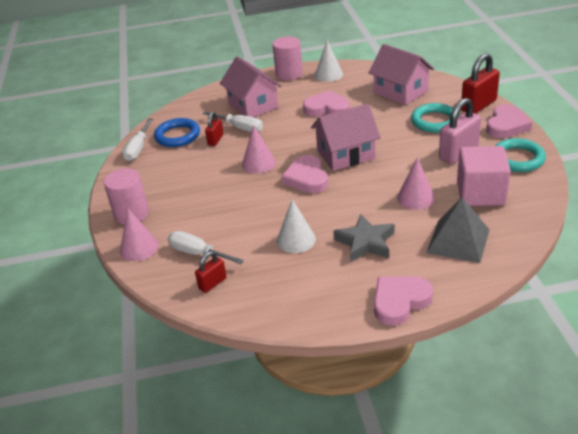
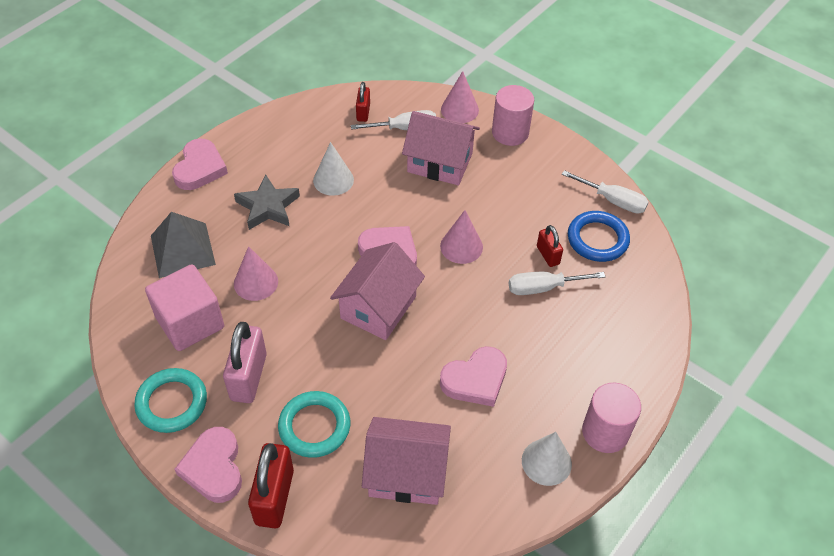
camera: 135 degrees right, 15 degrees up
white screwdriver [122,119,153,161] -> white screwdriver turned 150 degrees clockwise [562,170,649,214]
pink house [220,56,282,117] -> pink house moved to [402,111,480,185]

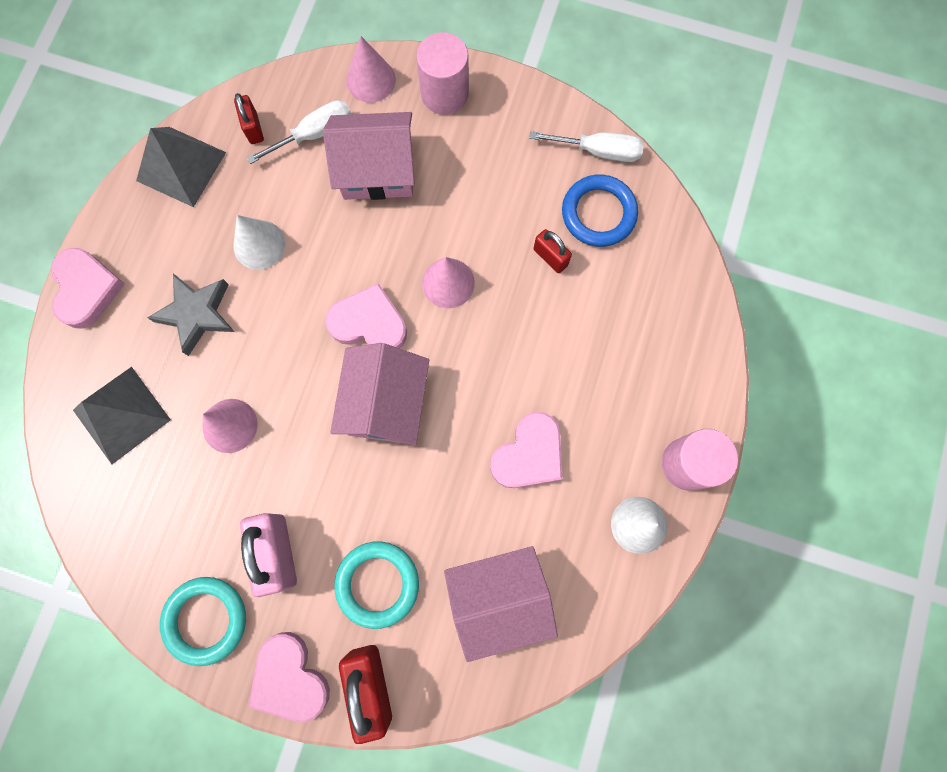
camera: 20 degrees left, 25 degrees up
pink cube [145,264,224,351] -> none
white screwdriver [509,271,606,295] -> none
none -> grey pyramid [136,127,226,207]

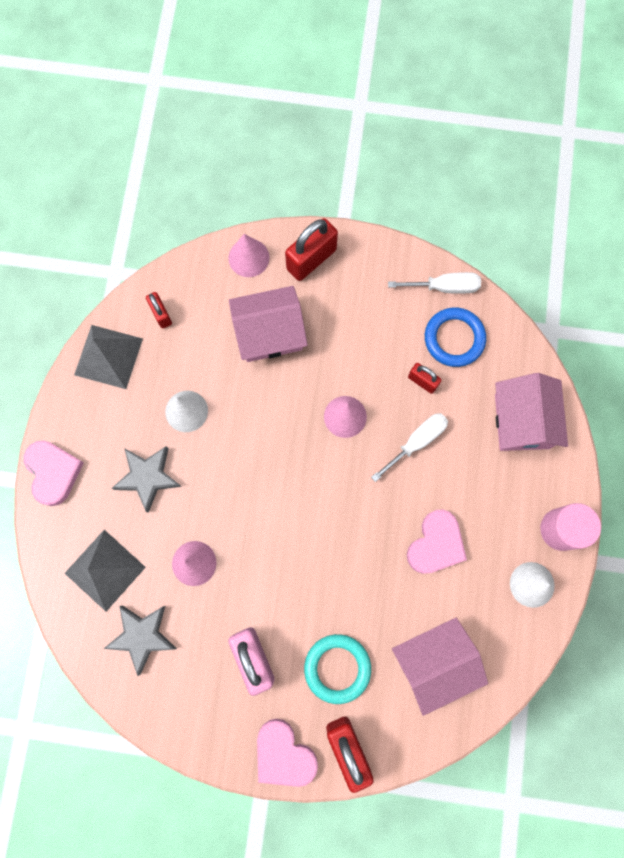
camera: 10 degrees left, 0 degrees up
turquoise ring [160,577,246,666] -> none
white screwdriver [247,100,351,164] -> white screwdriver moved to [371,413,448,482]
pink heart [325,283,407,349] -> none
pink house [330,343,429,445] -> pink house moved to [495,373,568,451]
pink cylinder [416,32,469,115] -> red padlock [285,218,338,281]
none -> grey star [104,606,177,676]

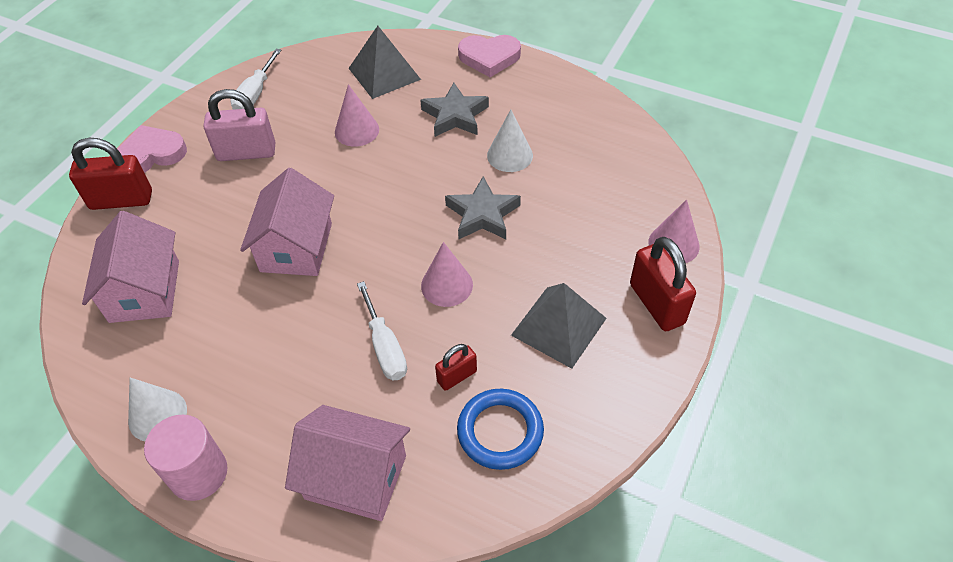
camera: 110 degrees right, 25 degrees down
grey pyramid [74,325,143,389] -> grey pyramid moved to [511,283,607,369]
grey star [104,606,177,676] -> grey star moved to [445,176,521,239]
red padlock [146,292,172,329] -> none
pink house [229,286,308,362] -> pink house moved to [240,168,334,276]
turquoise ring [304,634,371,704] -> none
white screwdriver [388,272,481,294] -> white screwdriver moved to [231,49,282,110]
pink heart [407,510,467,574] -> none

